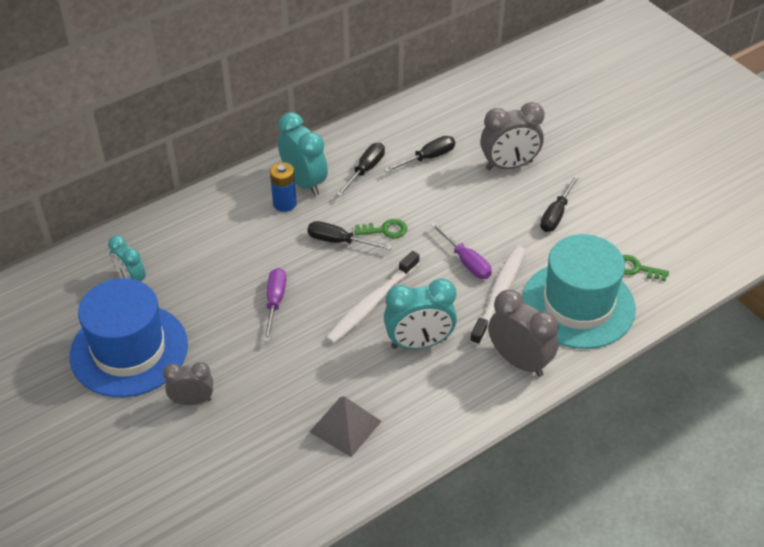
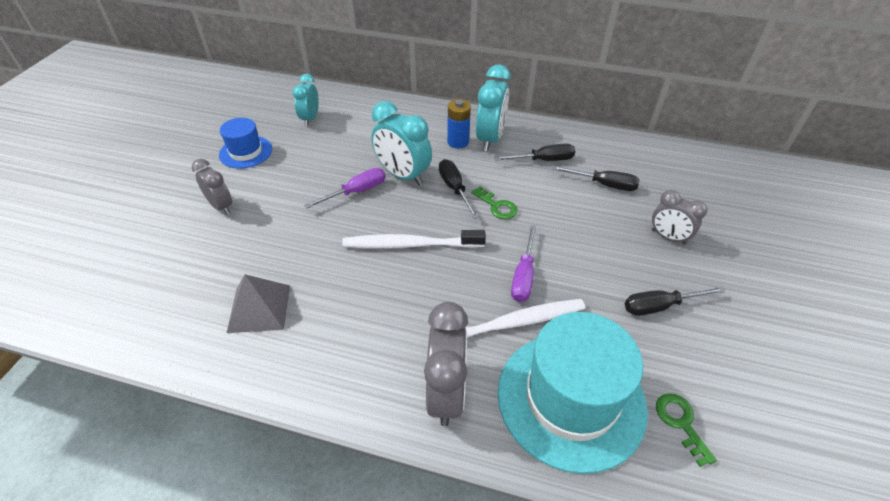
camera: 50 degrees right, 0 degrees up
blue hat [70,278,188,397] -> blue hat [219,118,272,169], size x0.52
turquoise clock [384,279,457,349] -> turquoise clock moved to [371,101,432,186]
grey clock [480,102,545,170] -> grey clock [652,190,708,245], size x0.63

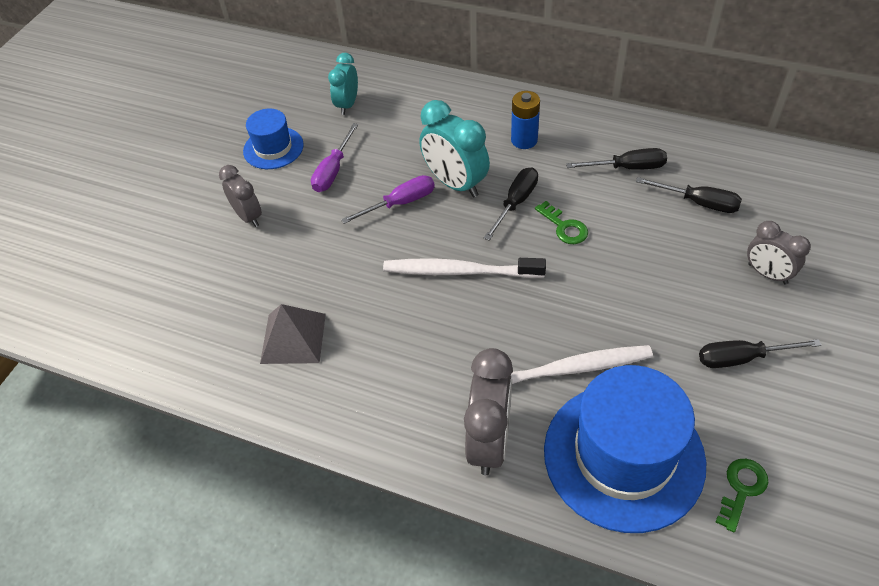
camera: 10 degrees right, 5 degrees up
black screwdriver [439,159,479,219] -> black screwdriver turned 45 degrees clockwise [484,167,538,241]
turquoise clock [476,65,511,151] -> none
turquoise hat [498,312,648,474] -> blue hat [544,365,706,533]
purple screwdriver [511,225,536,302] -> purple screwdriver moved to [311,123,359,192]
green key [656,393,717,467] -> green key turned 45 degrees clockwise [716,459,769,532]

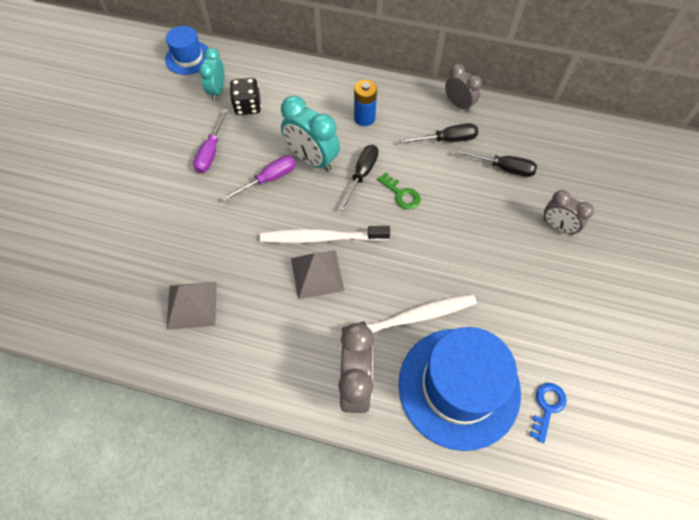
camera: 10 degrees left, 10 degrees up
grey clock [219,165,262,227] -> grey clock moved to [445,64,482,112]
blue hat [243,108,304,169] -> blue hat moved to [165,26,208,75]
black screwdriver [699,339,821,368] -> none
green key [716,459,769,532] -> blue key [530,383,567,443]
none -> black dice [230,78,261,115]
none -> grey pyramid [291,250,344,300]

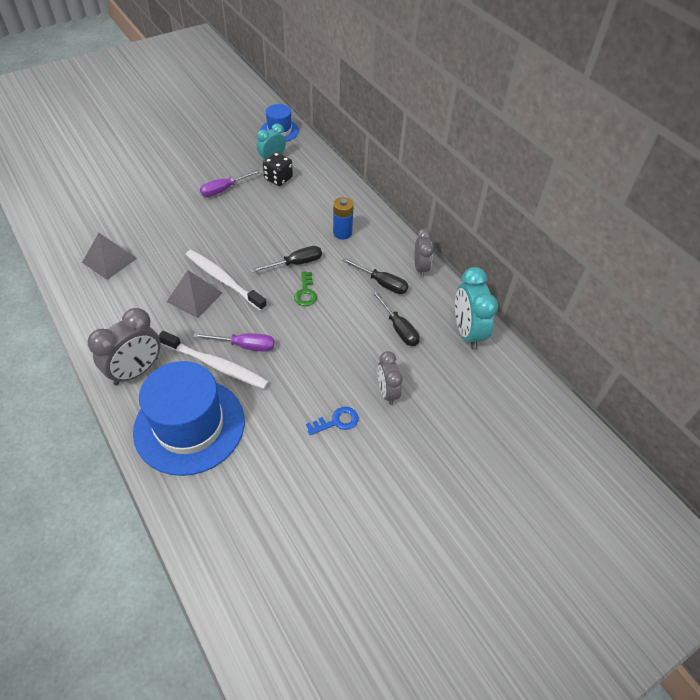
camera: 40 degrees right, 10 degrees down
purple screwdriver [222,155,296,202] -> purple screwdriver moved to [193,333,274,352]
turquoise clock [281,96,340,172] -> turquoise clock moved to [455,267,498,350]
blue key [530,383,567,443] -> blue key moved to [306,407,359,435]

